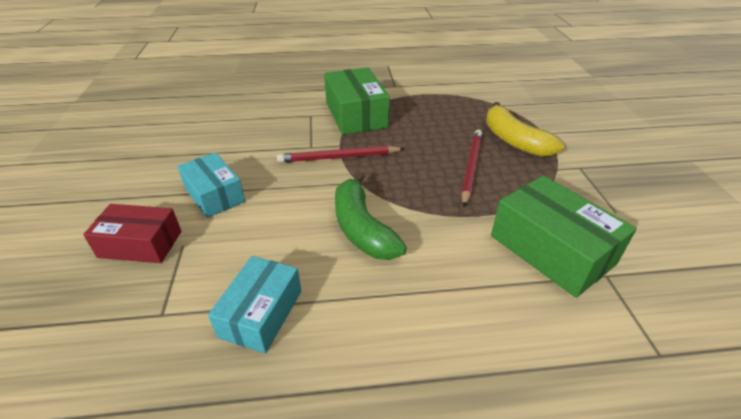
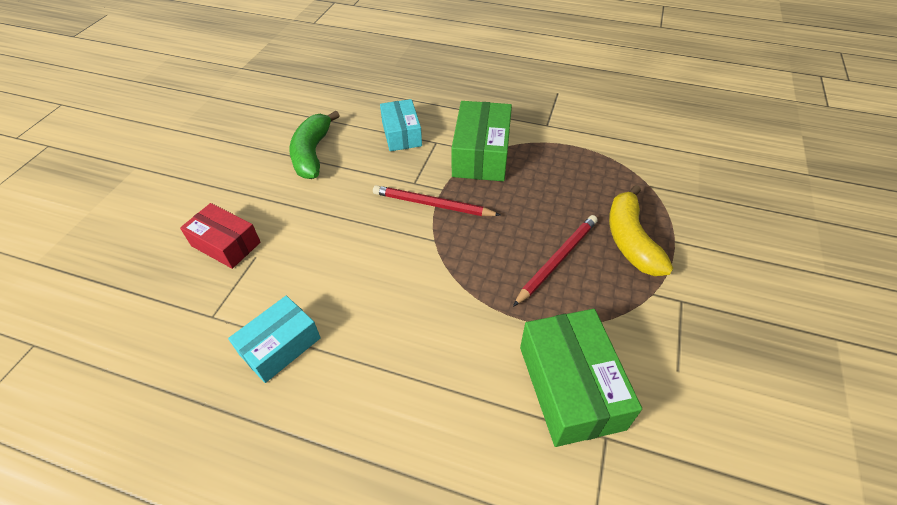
camera: 25 degrees right, 10 degrees up
turquoise box [177,153,245,218] -> turquoise box moved to [380,99,422,151]
green banana [335,172,407,260] -> green banana moved to [289,111,340,179]

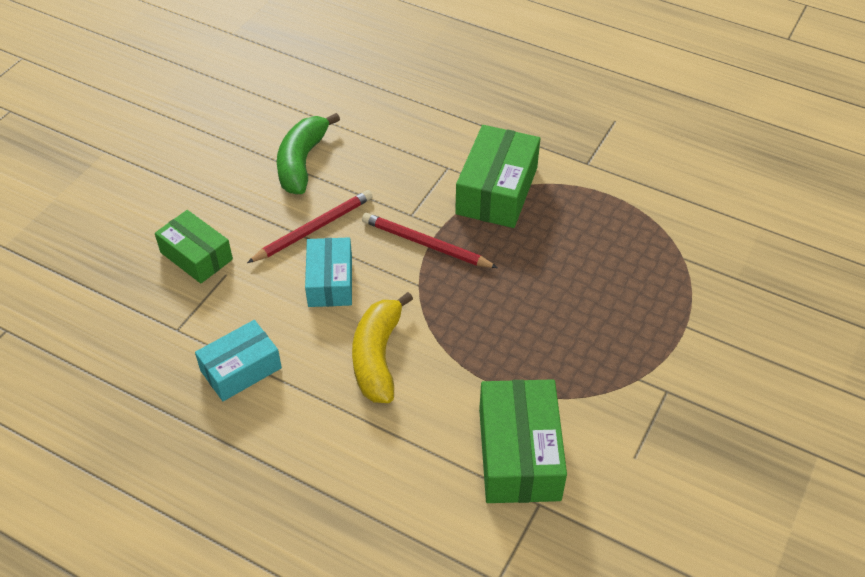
camera: 10 degrees right, 0 degrees up
red box [180,203,261,269] -> green box [155,210,233,284]
turquoise box [380,99,422,151] -> turquoise box moved to [305,238,352,307]
red pencil [513,215,598,307] -> red pencil moved to [247,190,373,263]
yellow banana [609,185,673,276] -> yellow banana moved to [352,292,413,403]

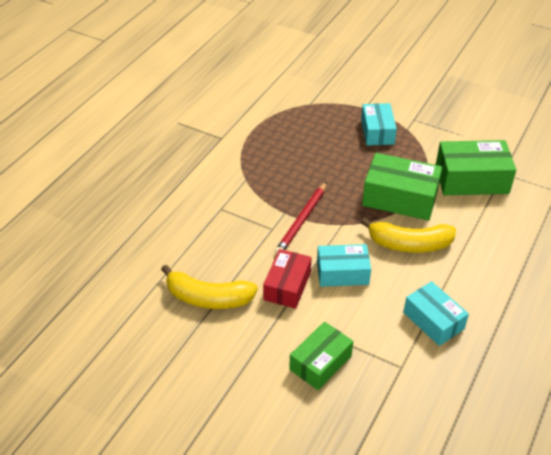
camera: 90 degrees left, 5 degrees down
red pencil [247,190,373,263] -> red box [263,249,312,309]
green banana [277,113,340,194] -> yellow banana [161,265,258,309]
green box [455,125,540,228] -> green box moved to [362,153,442,221]
none -> turquoise box [361,103,397,146]

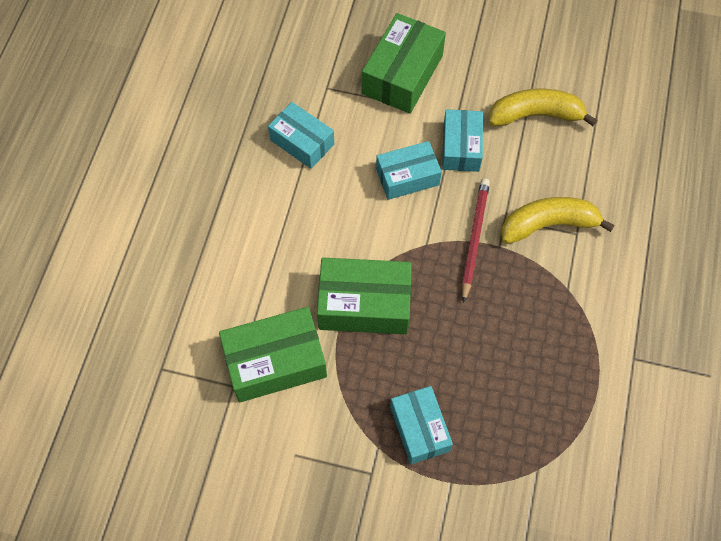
camera: 165 degrees right, 20 degrees up
red box [263,249,312,309] -> turquoise box [442,109,483,172]
green box [289,322,353,390] -> green box [362,13,446,114], size x1.50
yellow banana [360,217,456,253] -> yellow banana moved to [501,197,615,244]

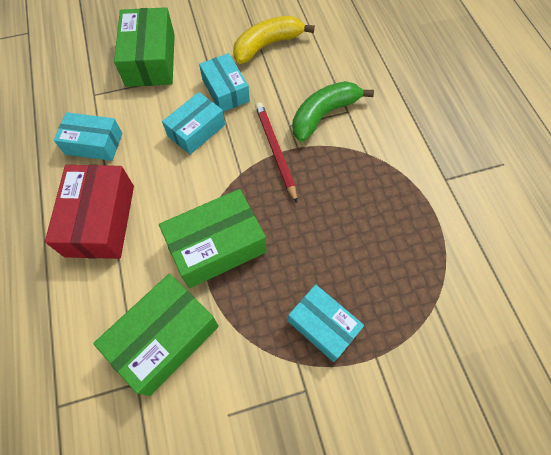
camera: 30 degrees left, 0 degrees up
yellow banana [501,197,615,244] -> green banana [292,81,374,142]
none -> red box [45,165,134,259]

